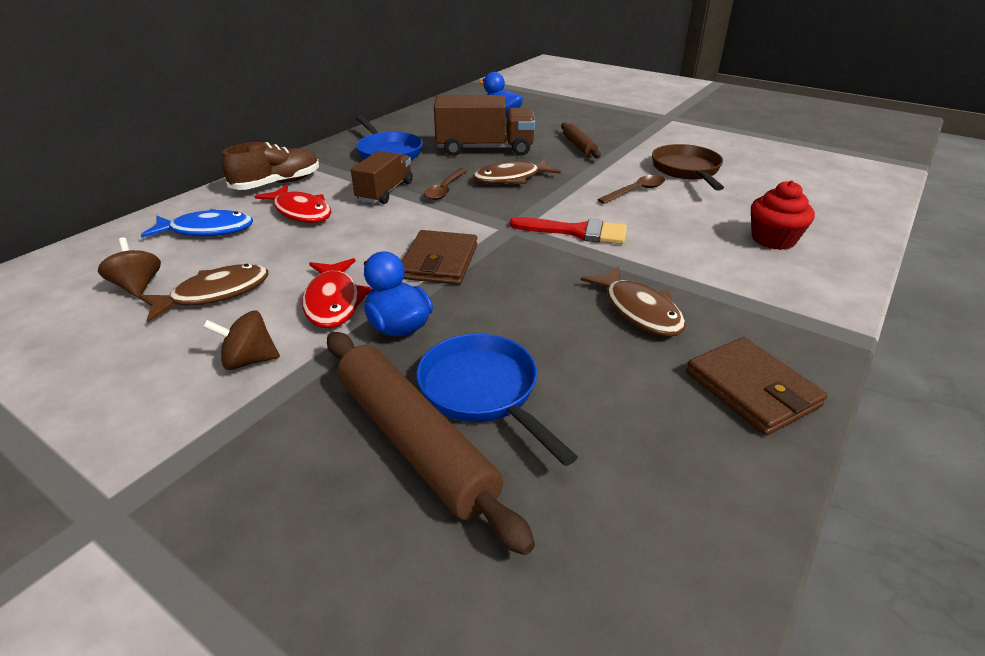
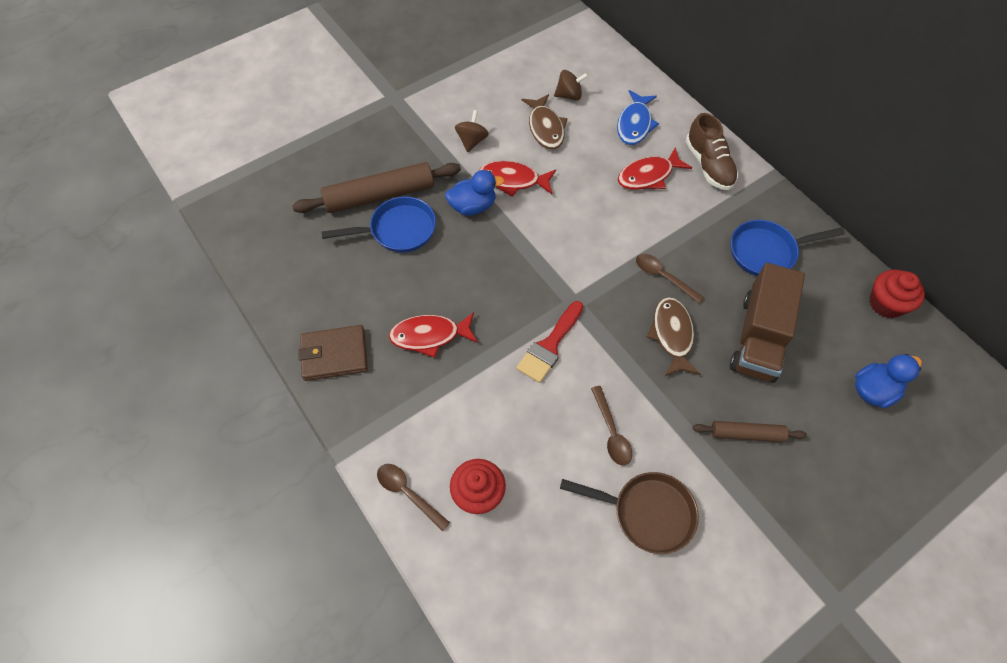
camera: 110 degrees right, 25 degrees up
brown truck [351,151,413,204] -> none
brown wallet [402,230,478,285] -> none
brown fish [581,266,686,337] -> red fish [389,312,478,358]
none -> brown spoon [377,464,450,531]
none -> red cupcake [869,269,925,318]

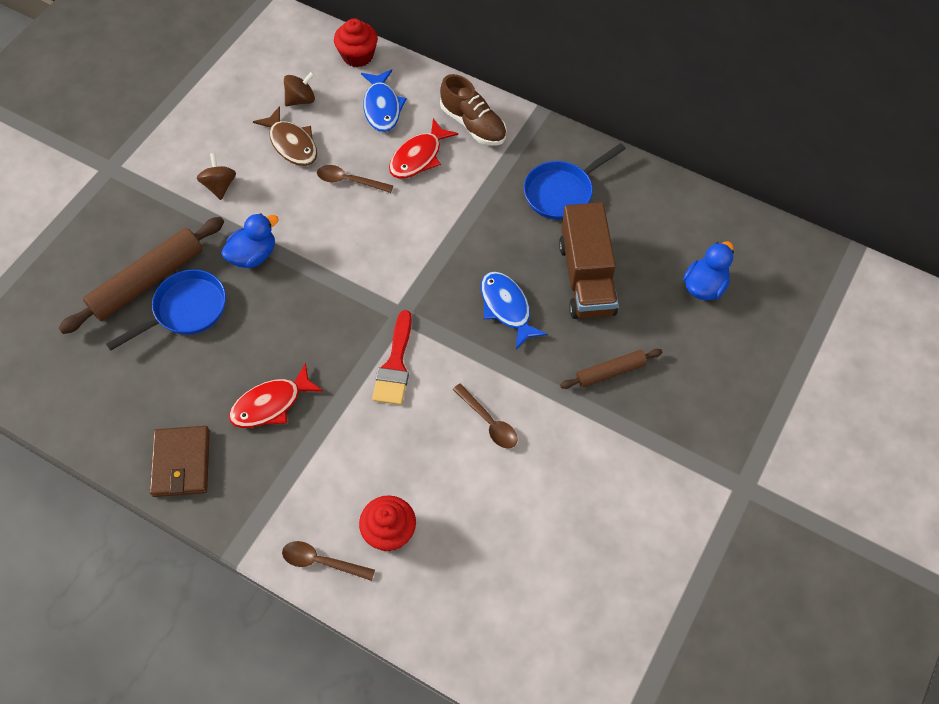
camera: 25 degrees left, 0 degrees up
brown wallet [298,325,368,381] -> brown wallet turned 60 degrees counterclockwise [150,426,210,497]
red fish [479,161,556,197] -> none
brown pan [560,472,699,554] -> none
brown spoon [636,254,704,304] -> brown spoon moved to [317,165,393,193]
brown fish [647,297,700,376] -> blue fish [481,272,548,350]
red cupcake [869,269,925,318] -> red cupcake moved to [334,18,378,67]

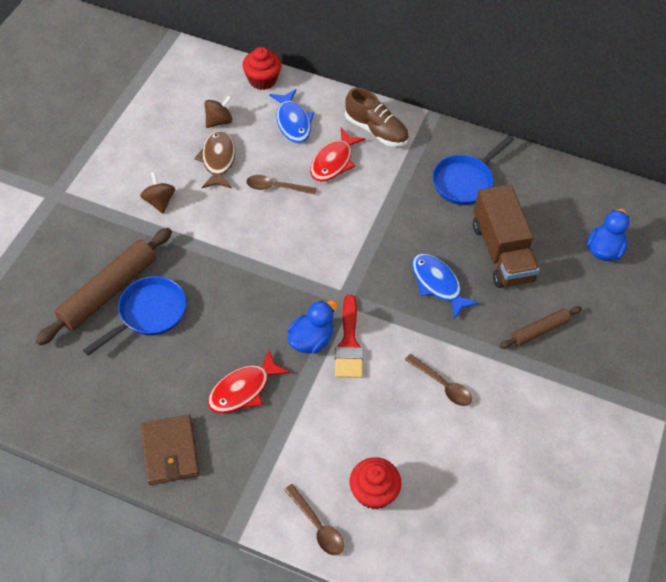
camera: 10 degrees left, 5 degrees down
blue duck [221,213,279,268] -> blue duck moved to [287,300,337,354]
brown fish [253,106,317,166] -> brown fish turned 135 degrees counterclockwise [194,130,236,189]
brown spoon [282,541,375,581] -> brown spoon turned 135 degrees counterclockwise [284,484,344,555]

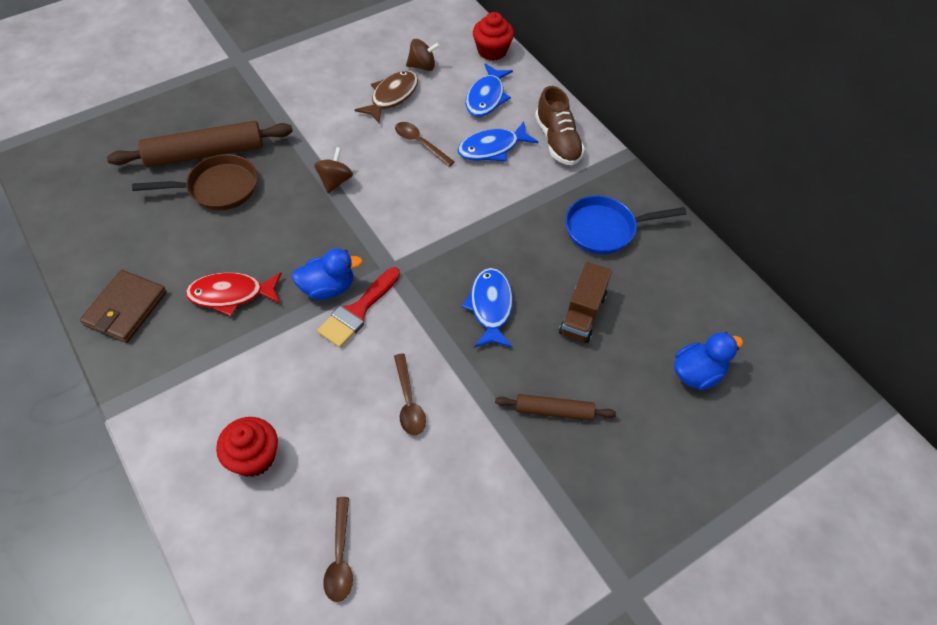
camera: 35 degrees right, 0 degrees up
blue pan [83,276,186,356] -> brown pan [132,154,257,210]
brown spinning top [140,172,175,214] -> brown spinning top moved to [314,147,353,193]
brown spoon [284,484,344,555] -> brown spoon moved to [323,497,353,602]
red fish [310,128,366,182] -> blue fish [457,122,538,161]
brown truck [473,185,540,288] -> brown truck [559,262,612,343], size x0.65

